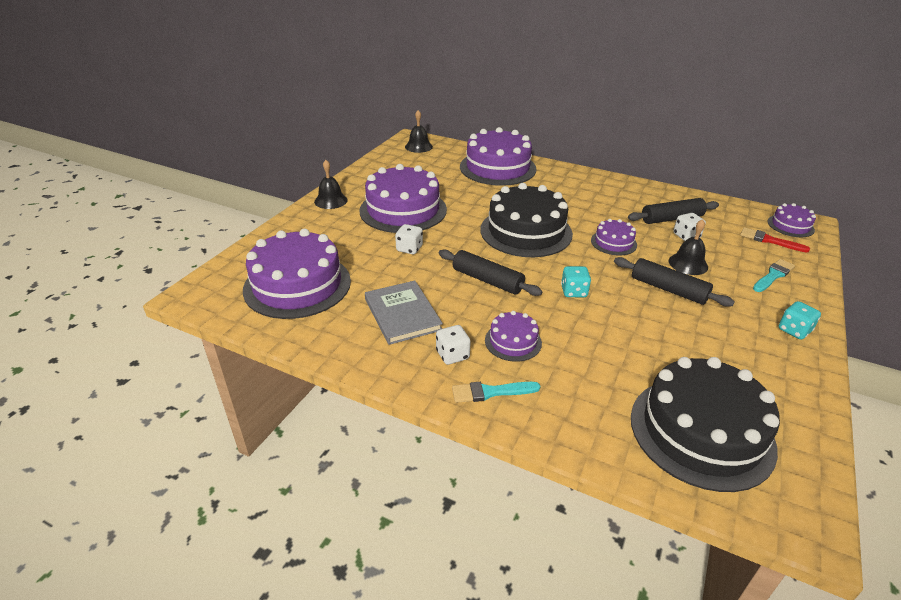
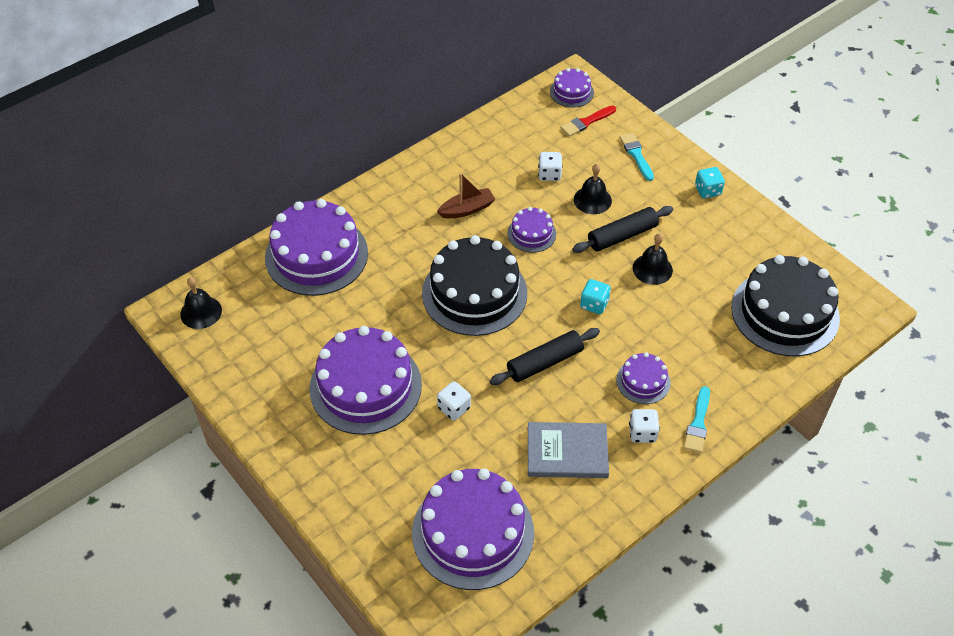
camera: 65 degrees left, 15 degrees up
black bell [314,160,348,209] -> black bell moved to [633,233,673,285]
black rolling pin [628,198,719,224] -> none
none -> brown boat [437,173,495,219]

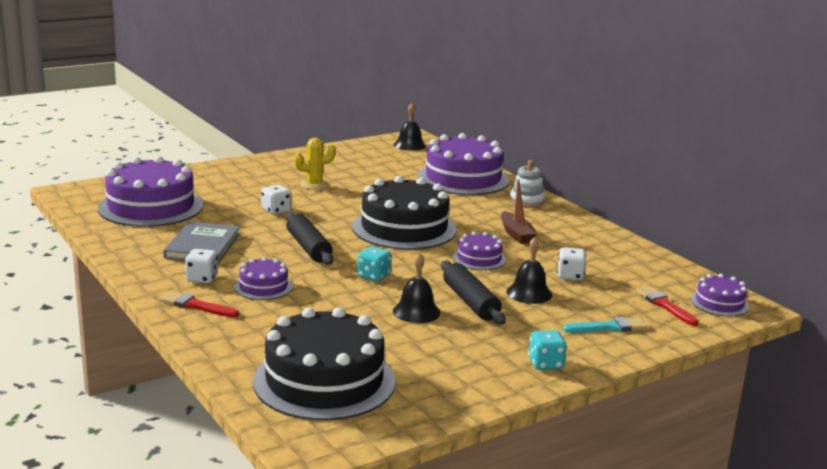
camera: 95 degrees right, 30 degrees down
purple cake [310,326,422,435] -> yellow cactus [294,138,336,190]
turquoise brush [684,386,710,453] -> red brush [160,291,239,318]
none -> white stacking toy [509,160,545,208]

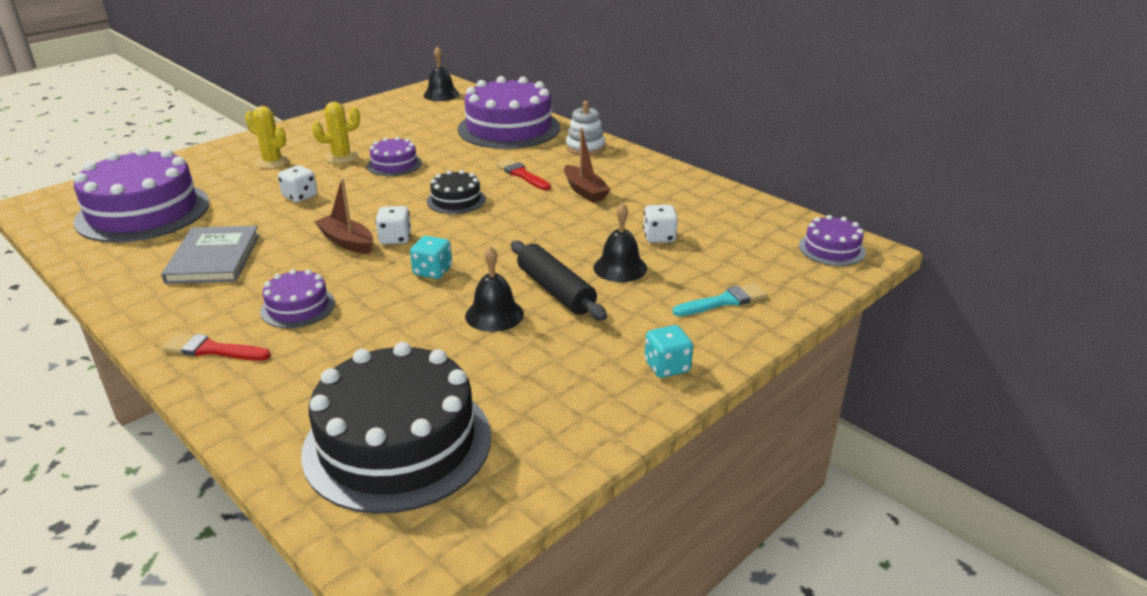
camera: 10 degrees left, 10 degrees up
white dice [185,249,218,283] -> white dice moved to [375,206,411,244]
black rolling pin [286,212,333,265] -> brown boat [314,179,373,254]
black cake [352,176,457,250] -> black cake [427,170,486,214], size x0.48
purple cake [453,232,506,270] -> purple cake moved to [367,137,422,176]
red brush [636,286,699,326] -> red brush moved to [496,158,551,190]
none -> yellow cactus [245,106,290,169]

